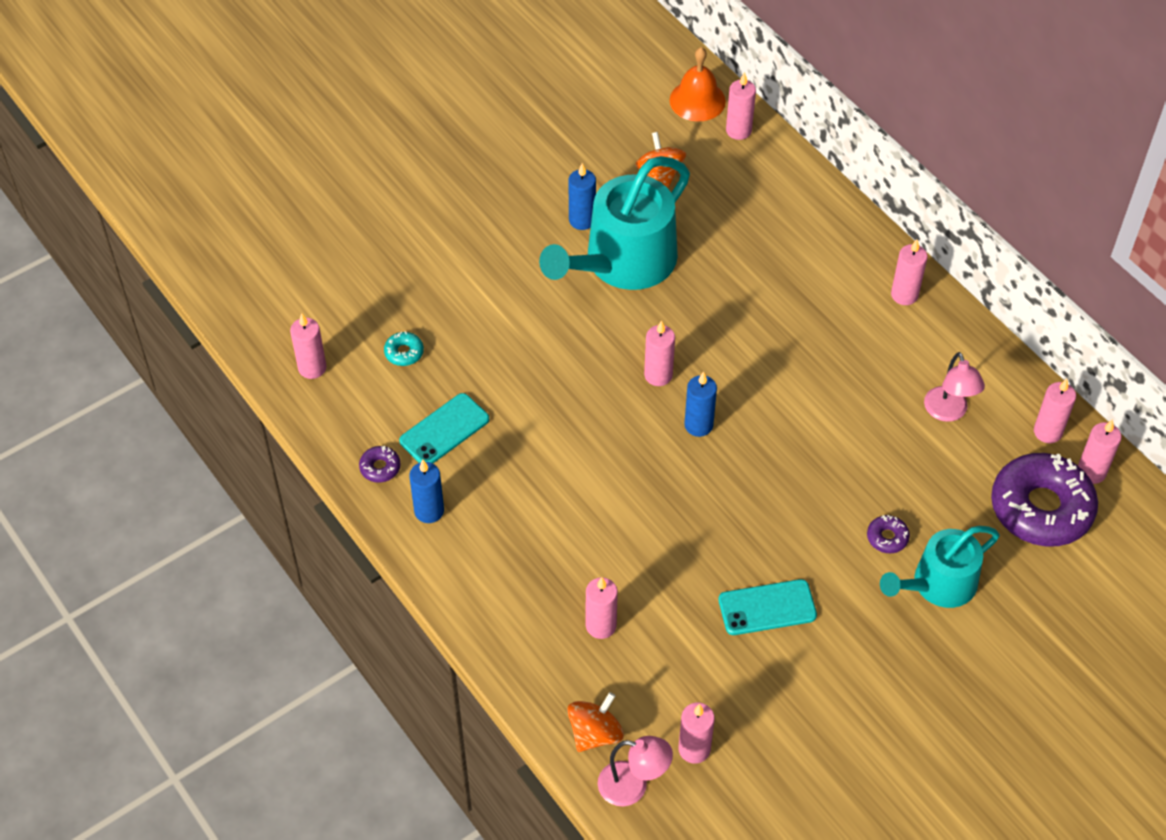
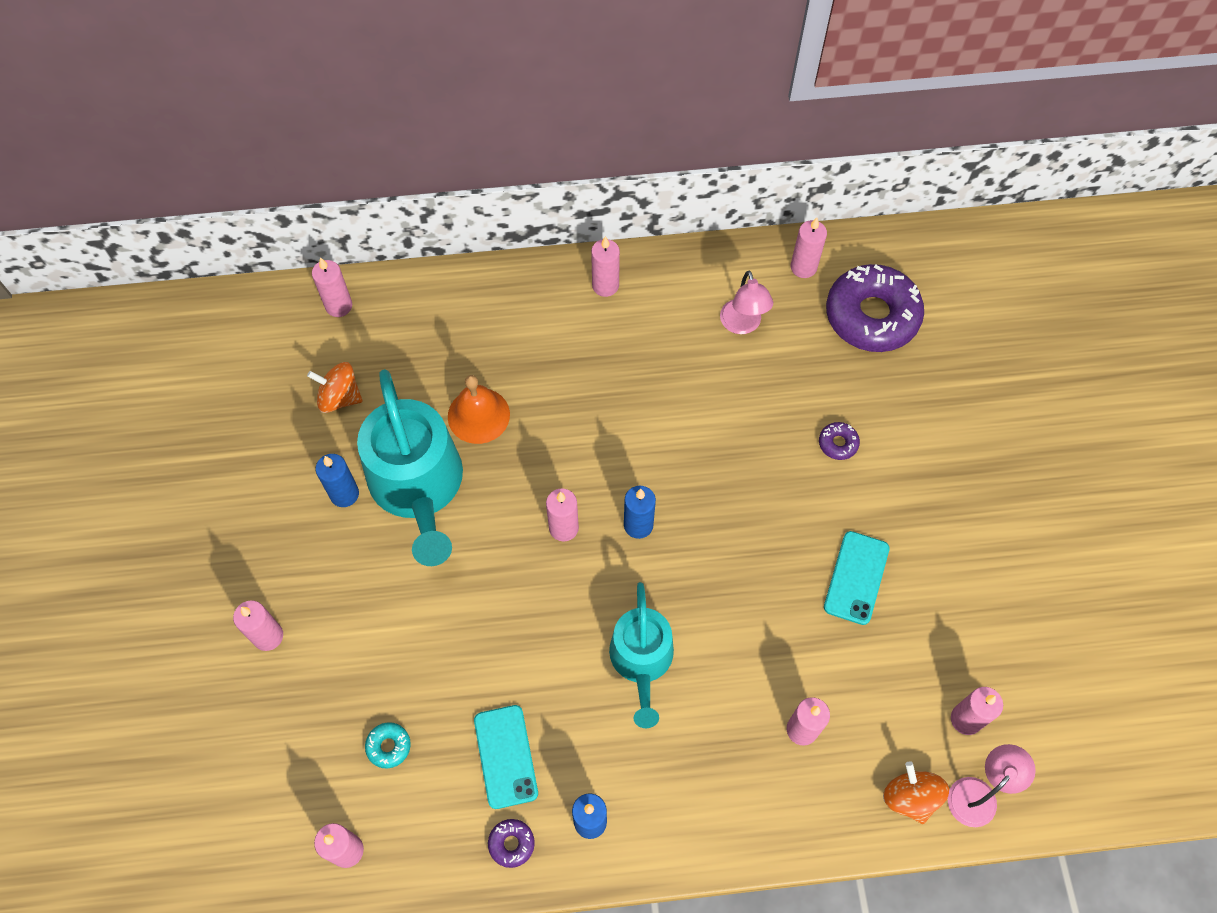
camera: 60 degrees left, 10 degrees up
orange bell [670,47,726,122] -> orange bell moved to [448,375,510,444]
turquoise watering can [880,526,1000,608] -> turquoise watering can moved to [609,582,674,728]
pink lamp [924,352,985,422] -> pink lamp turned 60 degrees clockwise [720,271,773,334]
pink candle [1078,419,1122,484] -> pink candle moved to [233,600,283,651]

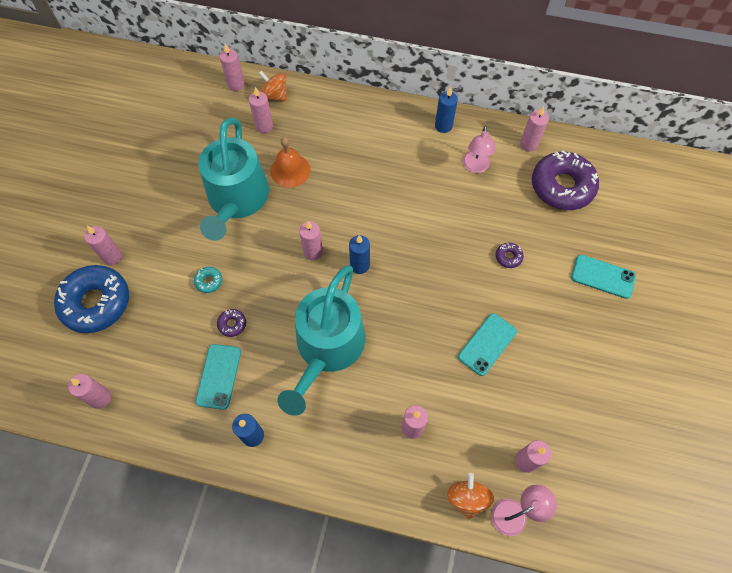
camera: 20 degrees right, 0 degrees up
orange spinning top [307,362,362,413] -> orange spinning top moved to [259,71,287,102]
blue candle [315,454,359,507] -> blue candle moved to [435,87,458,133]
turquoise donut [365,722,411,769] -> turquoise donut moved to [194,267,223,293]
purple donut [488,819,535,868] -> purple donut moved to [217,309,246,337]
pink candle [591,236,620,297] -> pink candle moved to [249,87,273,133]
turquoise watering can [609,582,674,728] -> turquoise watering can [278,266,365,416], size x1.59
none -> blue donut [54,265,129,333]
none -> turquoise phone [571,255,636,299]

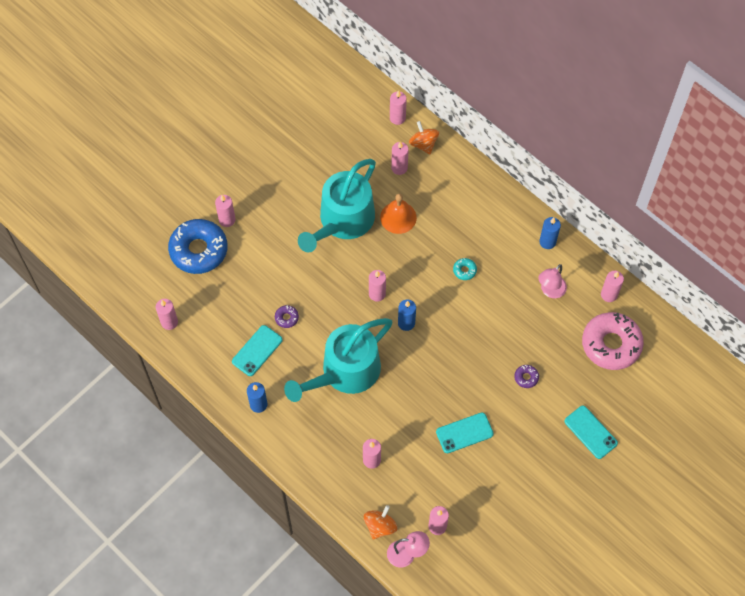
camera: 30 degrees right, 0 degrees up
turquoise donut [194,267,223,293] -> turquoise donut moved to [453,258,477,280]
purple donut [532,150,599,210] -> pink donut [582,312,644,370]

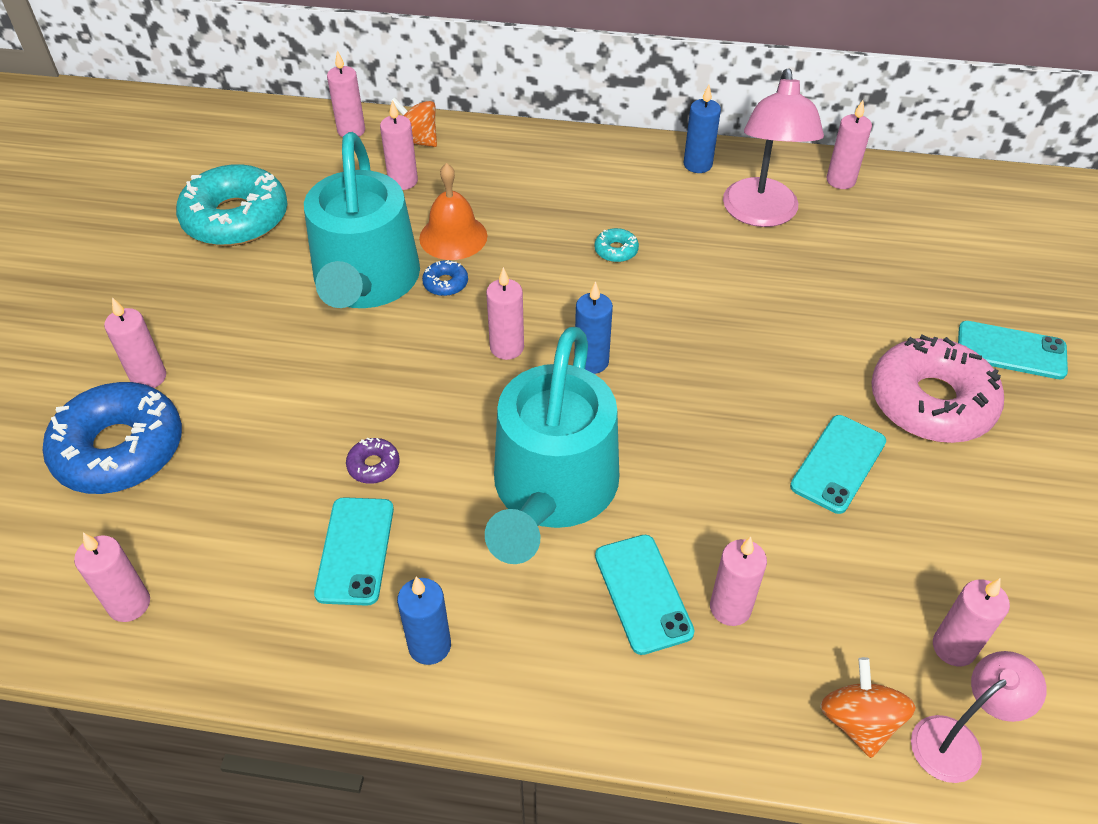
camera: 35 degrees left, 15 degrees down
purple donut [514,365,539,388] -> none
pink lamp [538,264,567,298] -> pink lamp [723,68,824,227], size x1.65
pink donut [582,312,644,370] -> pink donut moved to [871,334,1004,443]
none -> turquoise donut [176,164,288,246]
none -> blue donut [422,260,468,296]
none -> turquoise phone [595,535,695,655]

